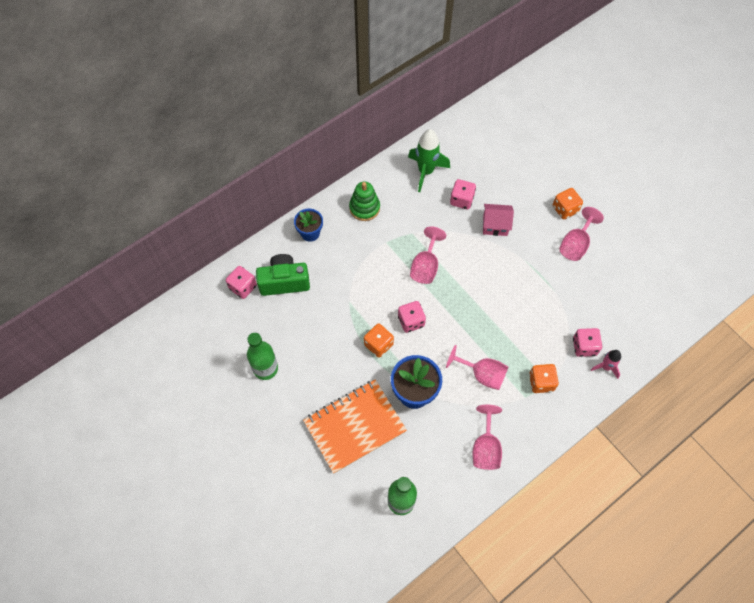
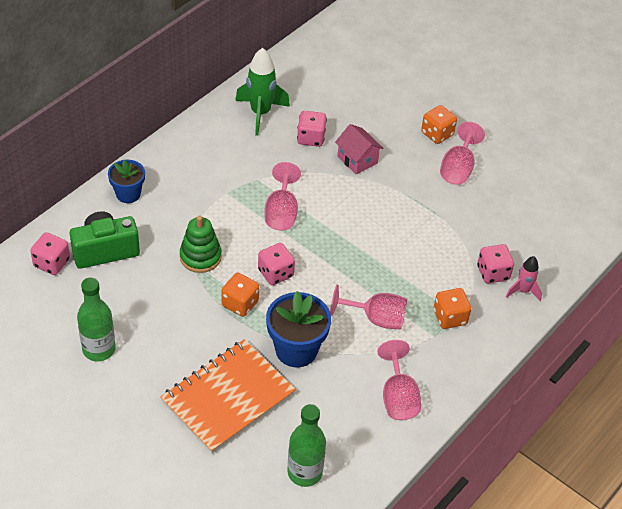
camera: 15 degrees left, 15 degrees down
green stacking toy [349,182,380,221] -> green stacking toy moved to [180,215,222,273]
pink house [483,204,514,236] -> pink house turned 60 degrees clockwise [335,124,384,175]

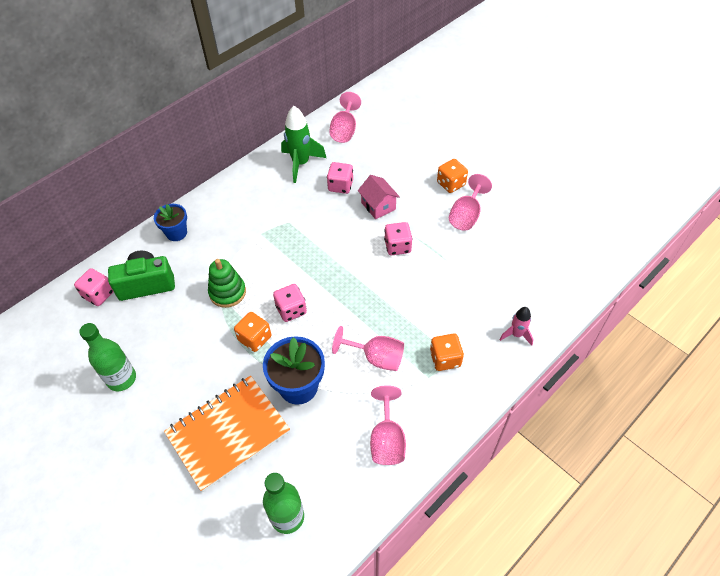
camera: 10 degrees right, 5 degrees up
pink goblet [264,162,301,231] -> pink goblet moved to [329,92,361,143]
pink dice [477,244,514,284] -> pink dice moved to [384,222,413,255]

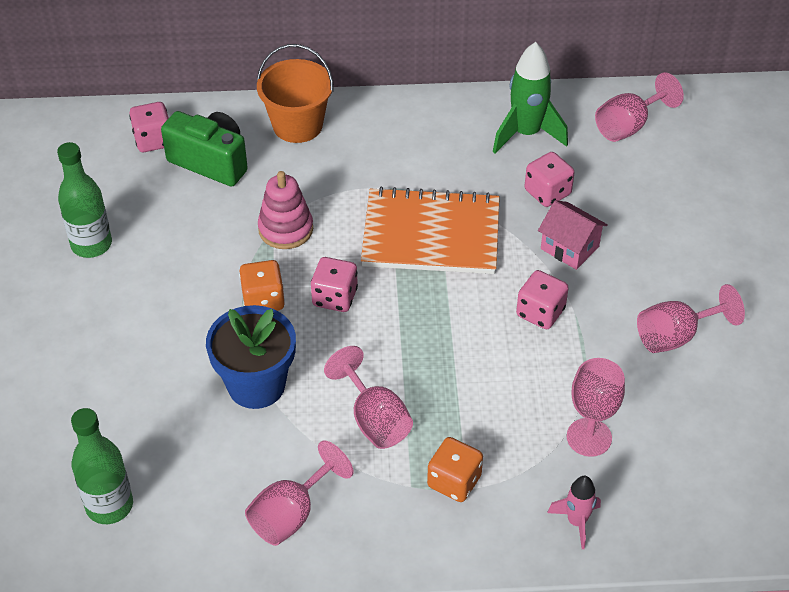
camera: 40 degrees right, 5 degrees down
blue flower pot [154,204,187,241] -> orange bucket [257,44,334,143]
orange notebook [164,375,290,492] -> orange notebook moved to [361,186,500,274]
green stacking toy [208,259,246,308] -> pink stacking toy [258,171,313,249]
pink house [358,175,400,219] -> pink house turned 60 degrees counterclockwise [538,200,608,270]
orange dice [437,159,468,193] -> none
none -> pink goblet [567,358,625,457]

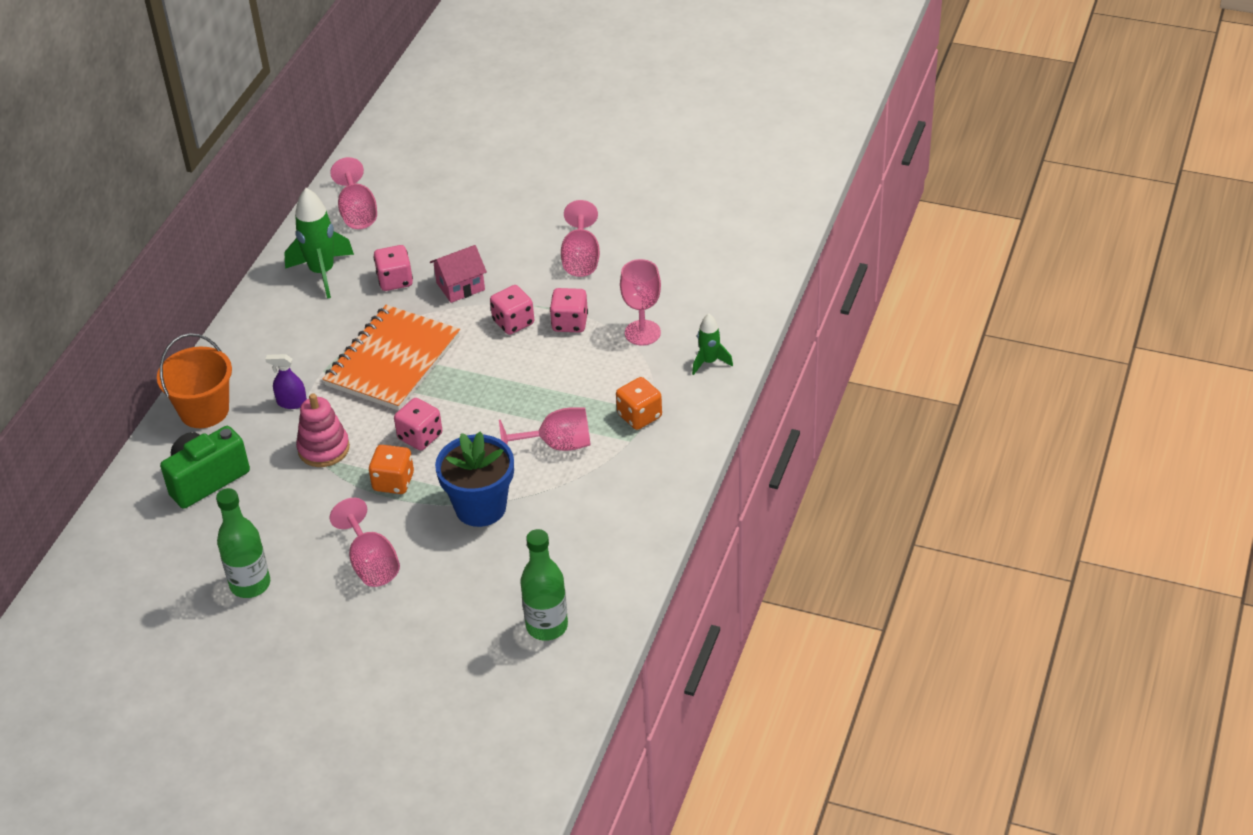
camera: 65 degrees left, 5 degrees down
pink dice [129,102,169,152] -> pink dice moved to [550,288,588,333]
pink goblet [245,440,353,546] -> pink goblet moved to [329,498,400,587]
pink rocket [547,476,601,549] -> green rocket [692,313,733,375]
none -> purple spray bottle [265,354,307,409]

